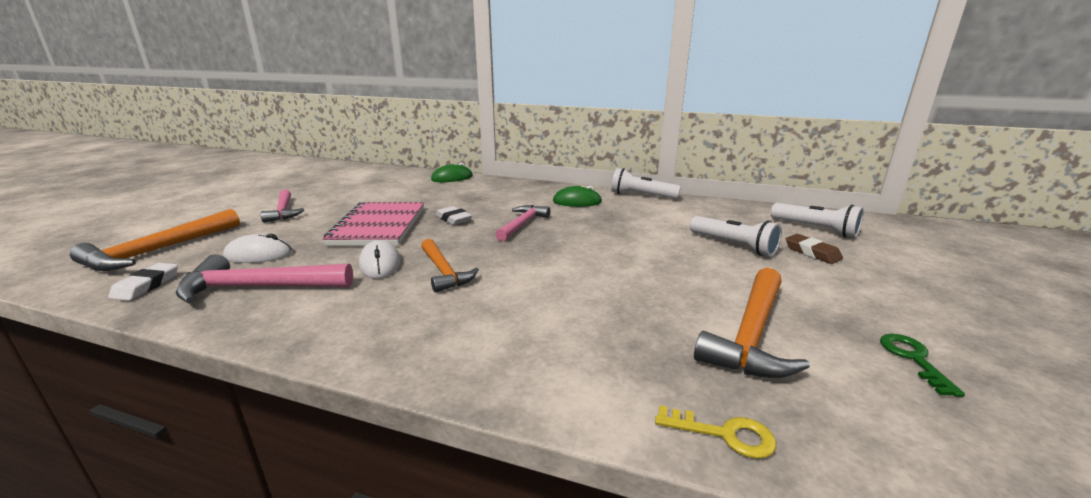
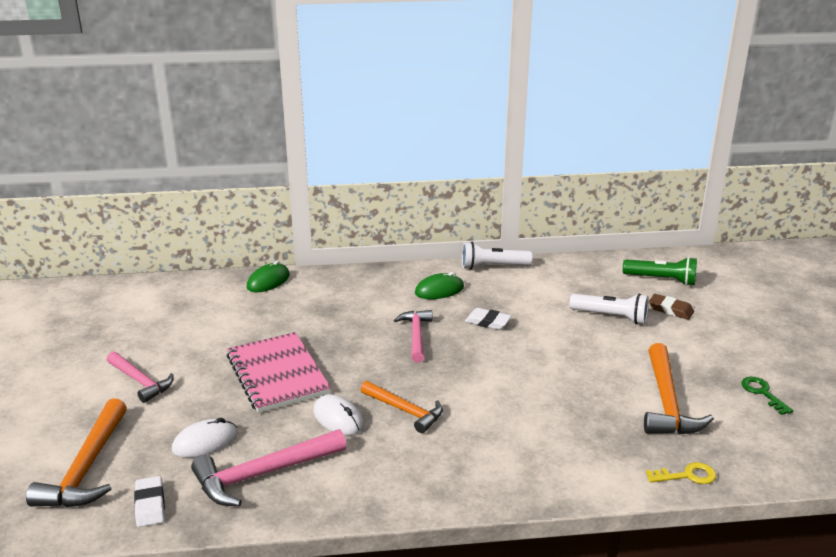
camera: 25 degrees left, 5 degrees up
white eraser [436,206,472,225] -> white eraser moved to [465,308,511,330]
white flashlight [771,203,864,238] -> green flashlight [623,257,697,286]

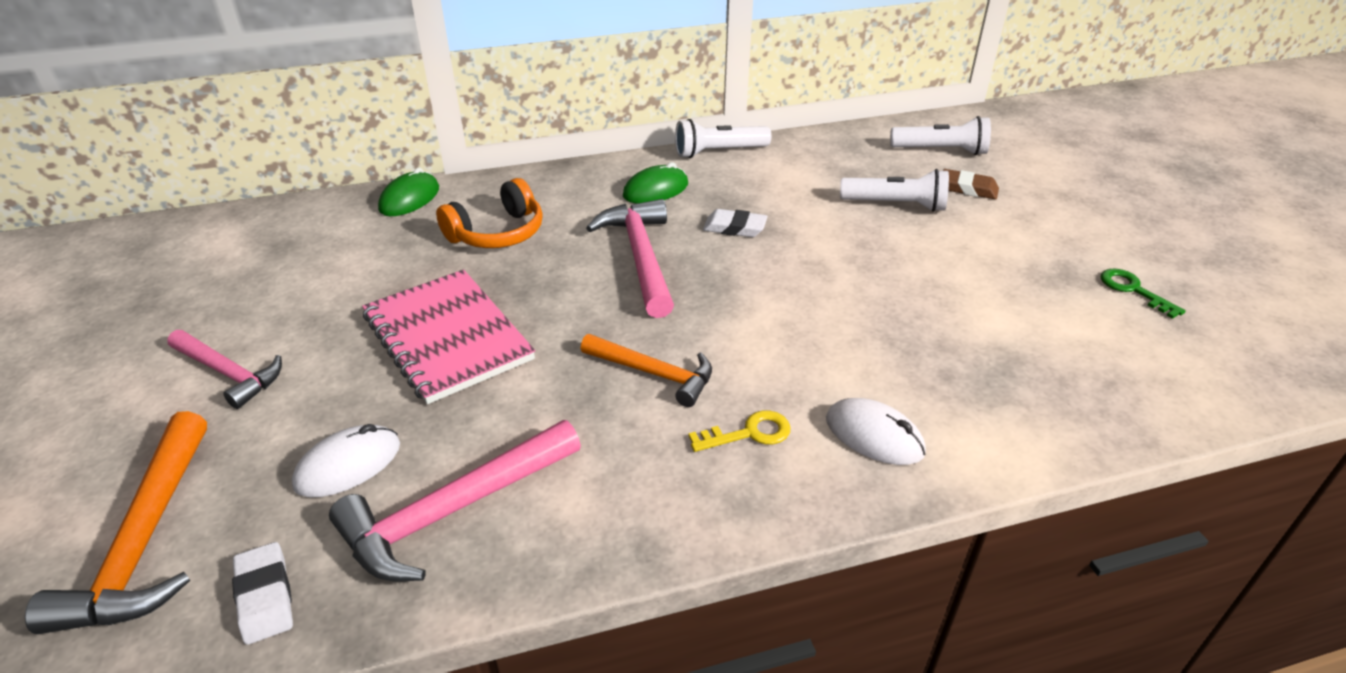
camera: 10 degrees left, 10 degrees up
white mouse [313,394,364,435] -> white mouse moved to [826,398,926,465]
pink hammer [394,310,433,362] -> pink hammer [586,199,674,318], size x1.50
green flashlight [623,257,697,286] -> white flashlight [890,116,991,155]
orange hammer [644,343,714,435] -> none
yellow key [646,462,716,484] -> yellow key moved to [688,410,791,452]
none -> orange headphones [436,178,543,248]

